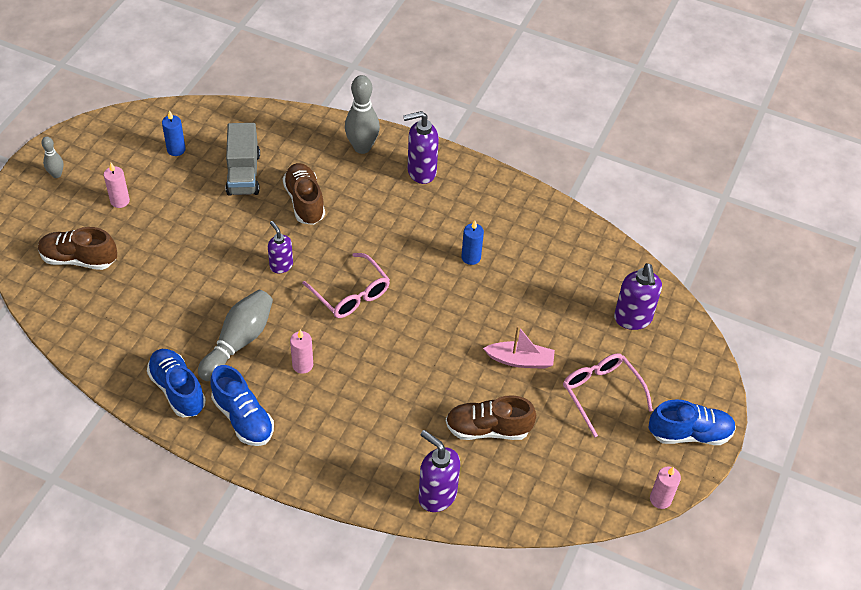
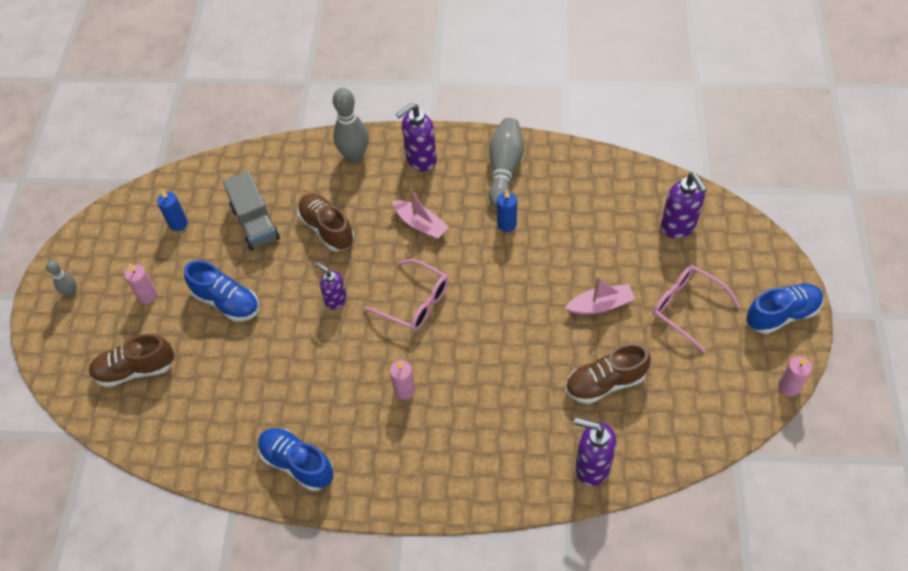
camera: 15 degrees left, 5 degrees up
grey bowling pin [198,290,273,381] -> grey bowling pin moved to [489,118,524,208]
blue shoe [211,365,274,446] -> blue shoe moved to [184,260,259,322]
none -> pink boat [392,188,449,239]

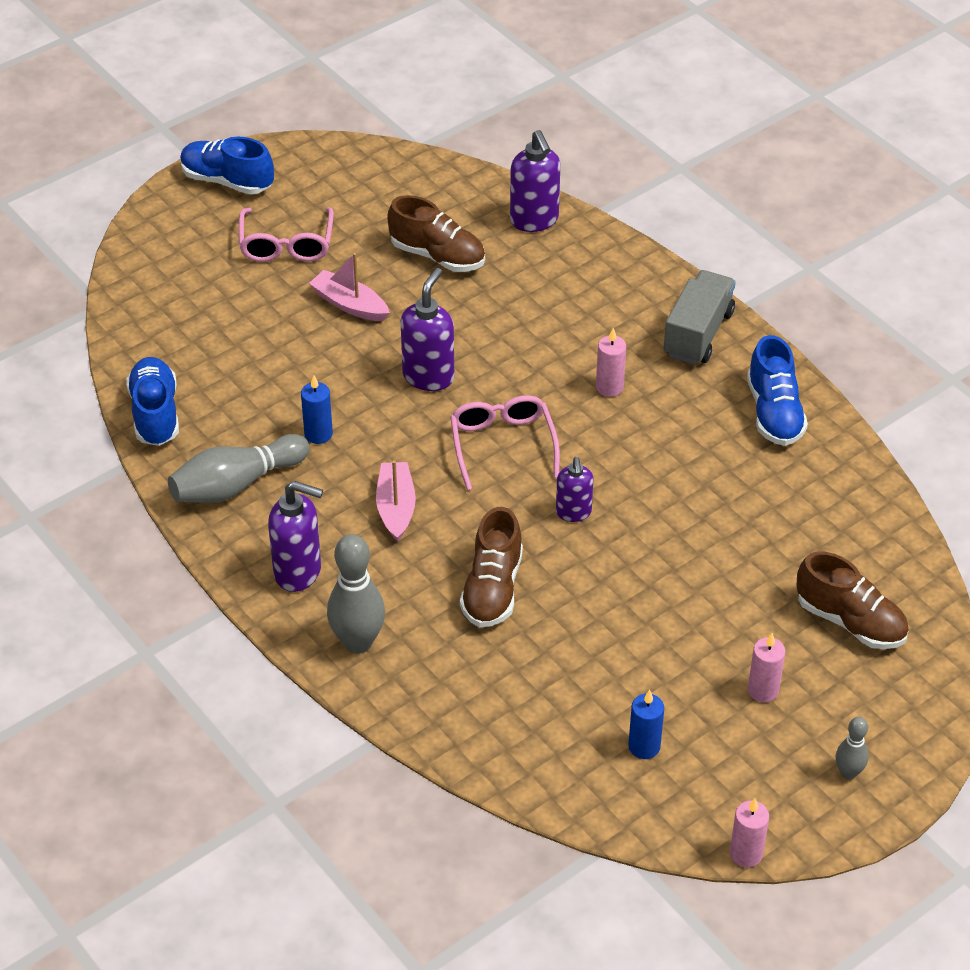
camera: 135 degrees left, 10 degrees down
blue shoe [184,260,259,322] -> blue shoe moved to [126,357,179,446]
grey truck [223,171,280,250] -> grey truck moved to [664,270,736,365]
purple soap dispenser [661,173,707,238] -> purple soap dispenser moved to [401,268,454,391]
pink candle [778,356,812,396] -> pink candle moved to [730,799,769,867]

